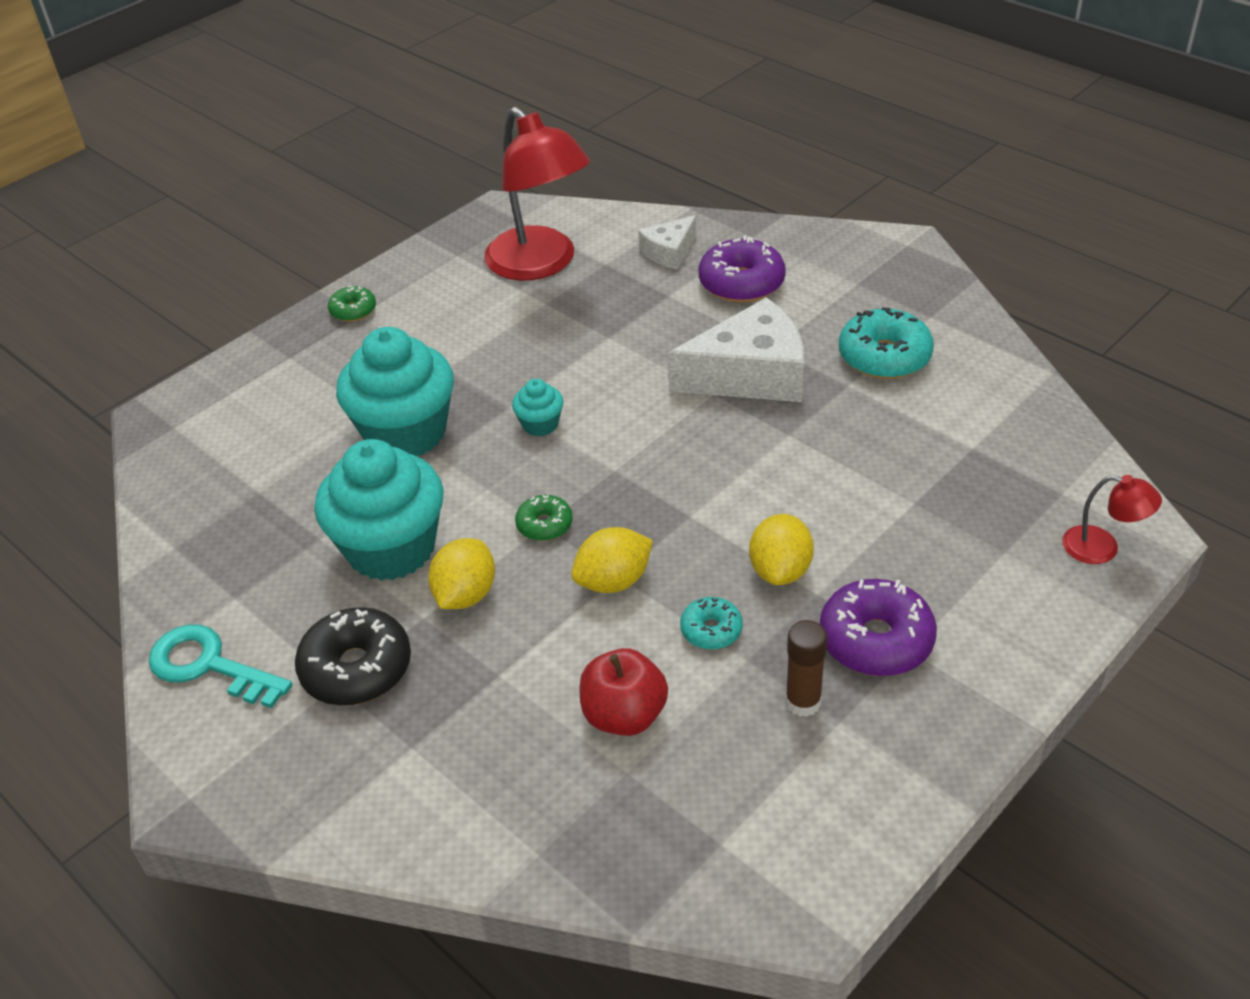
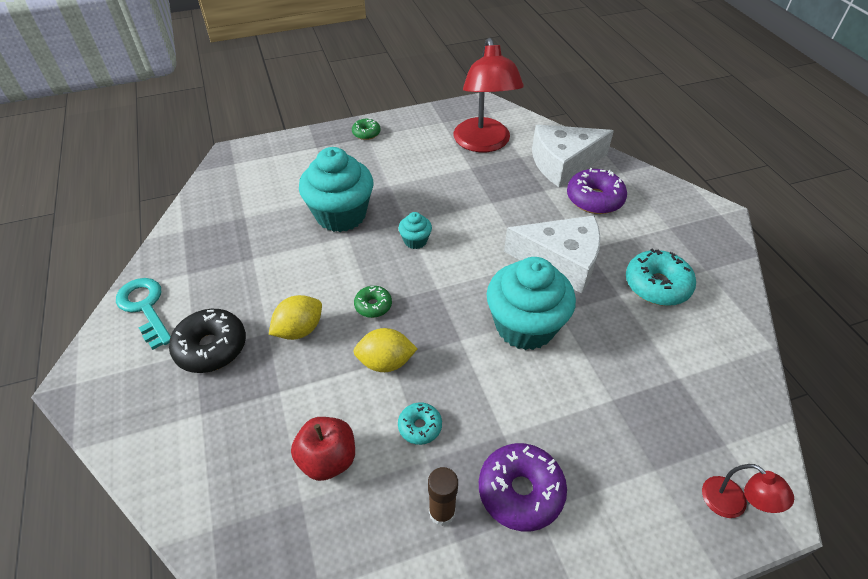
camera: 25 degrees right, 5 degrees up
turquoise cupcake [314,439,444,581] -> turquoise cupcake moved to [487,257,576,350]
white cheese [639,215,697,269] -> white cheese [532,125,614,187], size x1.89
yellow lemon [749,514,814,585] -> none

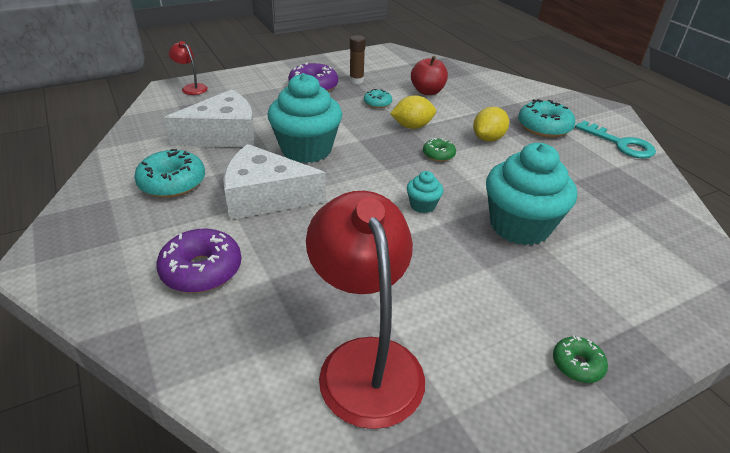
camera: 170 degrees right, 10 degrees down
black donut [169,309,246,373] -> turquoise donut [518,99,575,138]
white cheese [532,125,614,187] -> white cheese moved to [164,89,255,147]

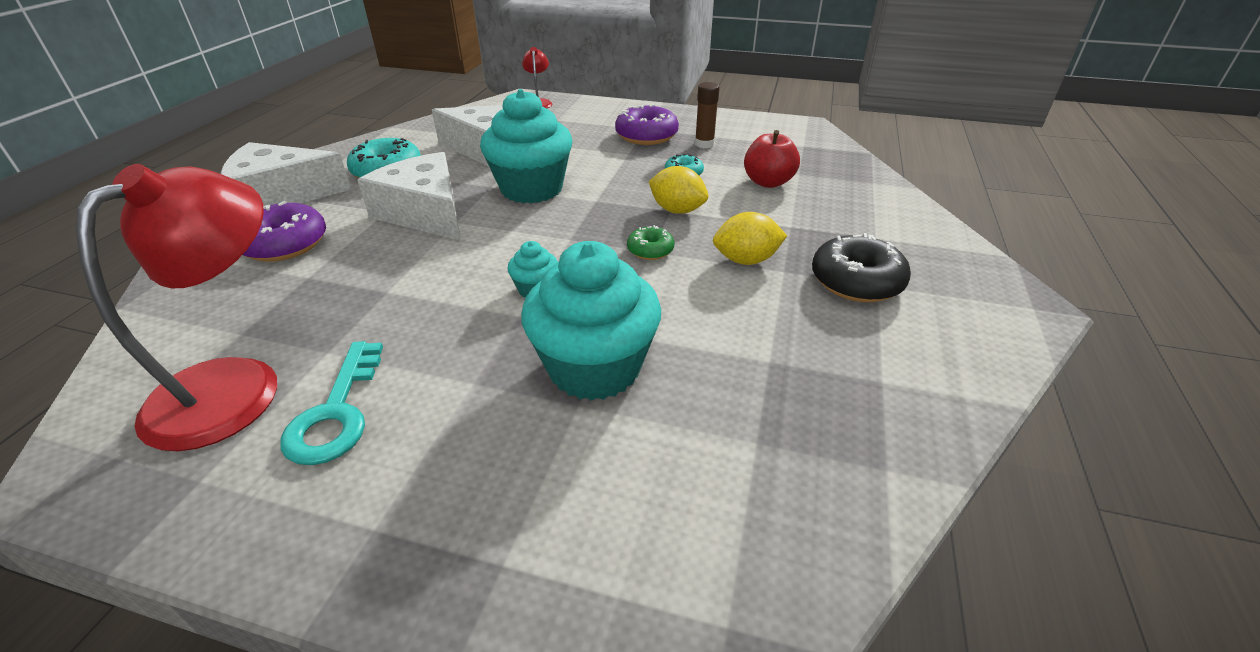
camera: 45 degrees right, 0 degrees up
turquoise donut [518,99,575,138] -> black donut [812,233,911,302]
green donut [553,335,608,383] -> none
turquoise key [575,121,656,159] -> turquoise key moved to [280,341,383,465]
none -> white cheese [220,142,351,207]

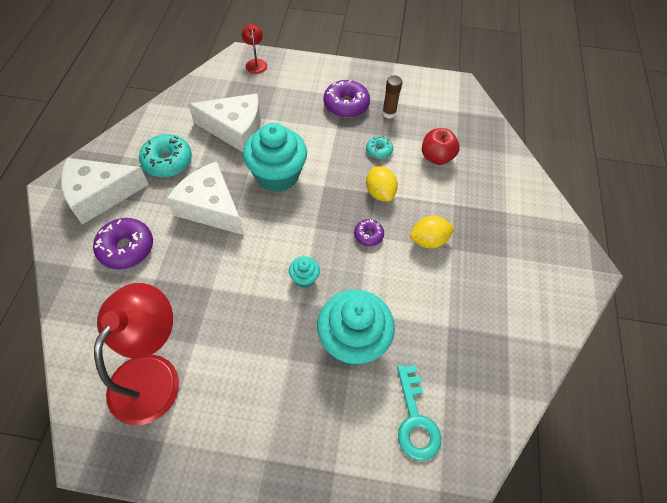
camera: 10 degrees left, 20 degrees up
turquoise key [280,341,383,465] -> turquoise key moved to [397,365,441,460]
green donut [627,225,675,260] -> purple donut [354,219,384,246]
yellow lemon [649,166,709,214] -> yellow lemon turned 45 degrees clockwise [366,166,398,201]
black donut [812,233,911,302] -> none

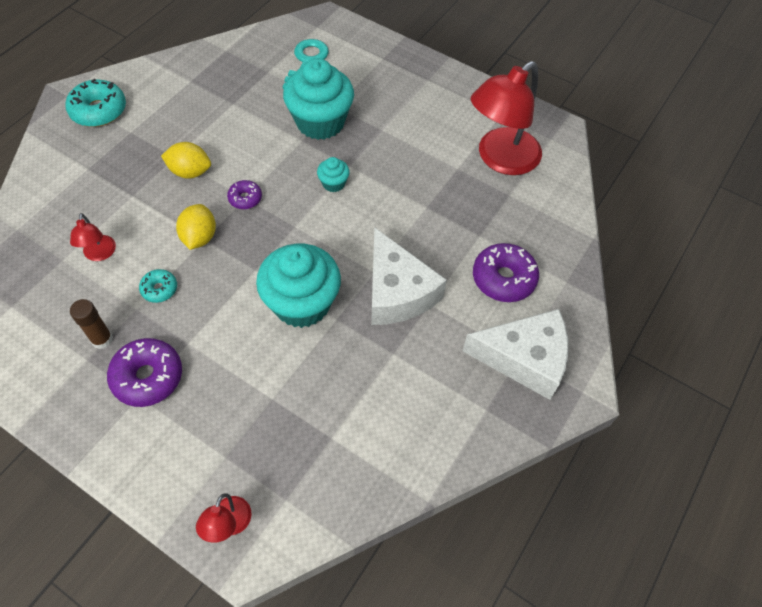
camera: 155 degrees left, 0 degrees up
turquoise donut [139,134,192,177] -> turquoise donut moved to [65,79,126,127]
white cheese [188,93,261,152] -> none
red apple [422,128,460,165] -> red lamp [70,213,116,261]

